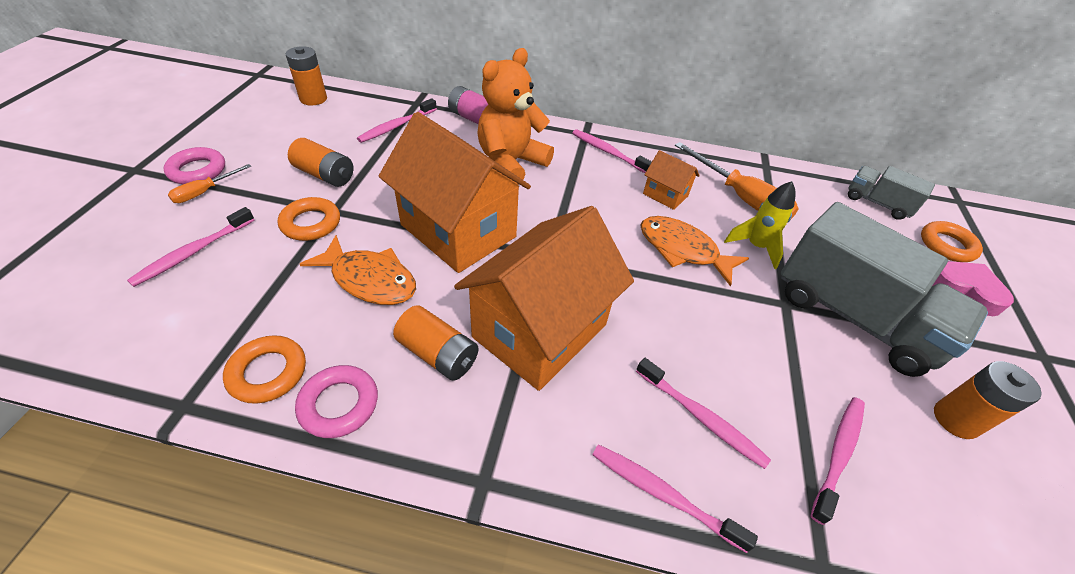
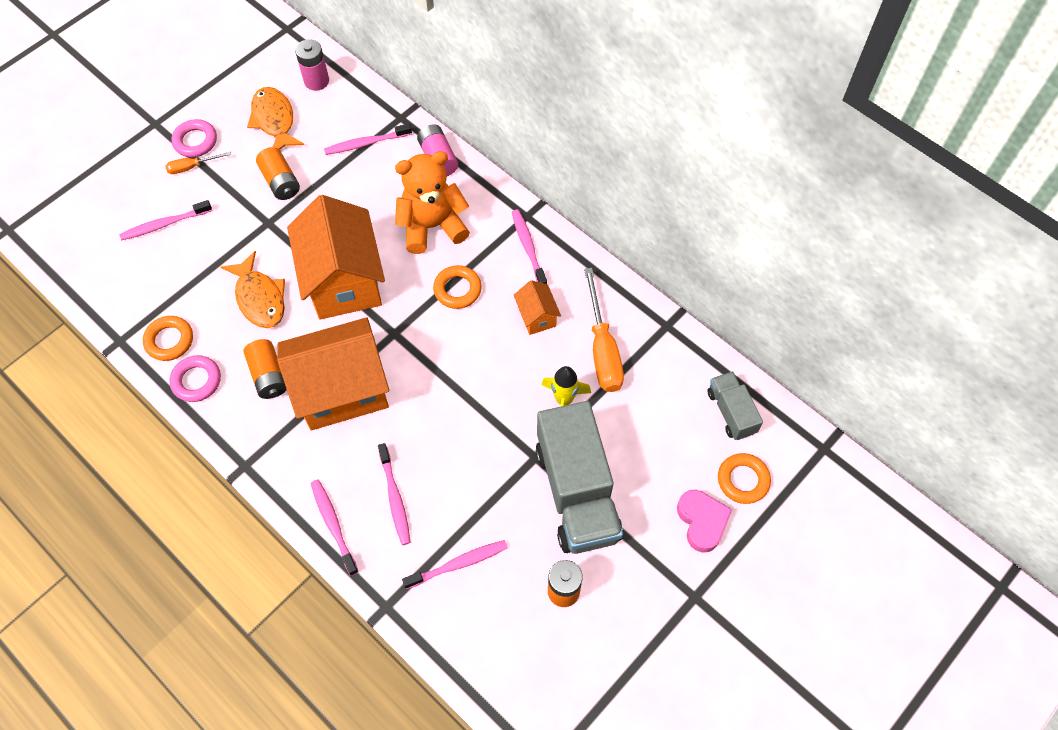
camera: 35 degrees right, 15 degrees up
orange ring [278,197,340,241] -> orange ring moved to [433,265,482,309]
orange battery [286,46,327,105] -> pink battery [295,39,329,91]
orange fish [640,216,749,287] -> orange fish moved to [247,87,304,150]

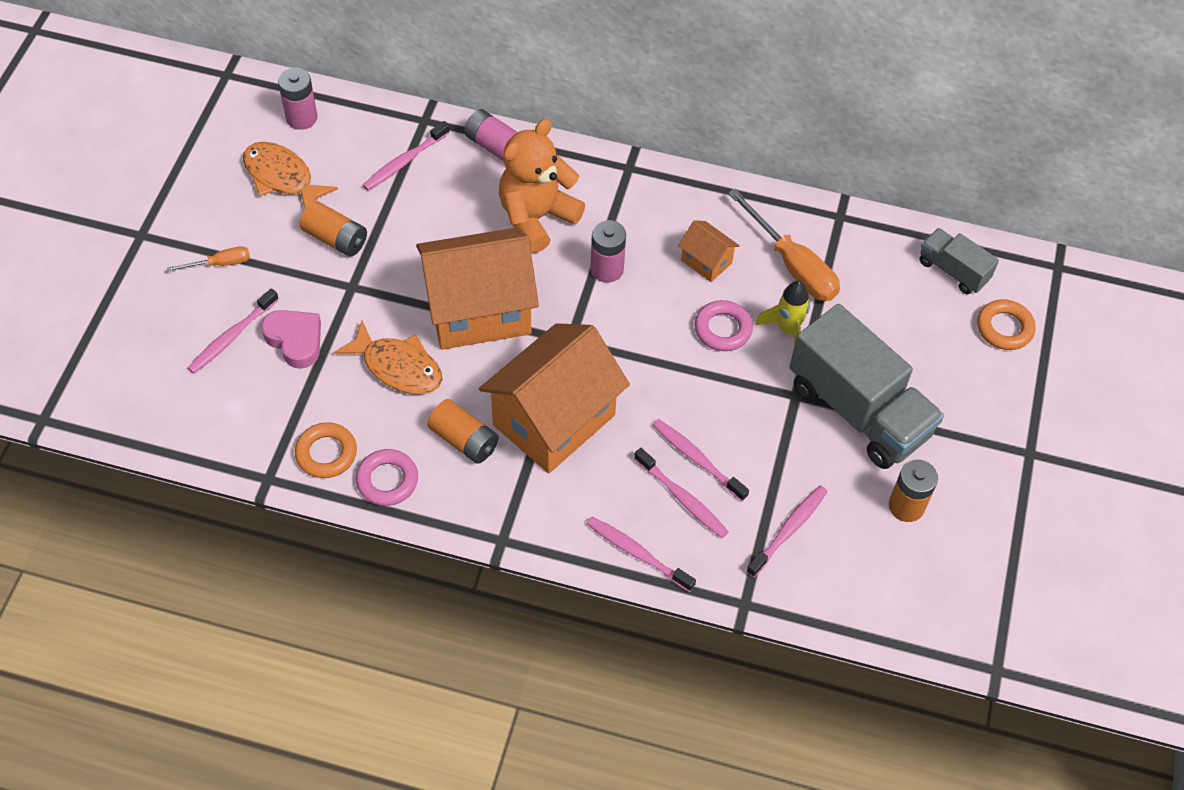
camera: 30 degrees left, 5 degrees down
orange screwdriver [165,152,231,174] -> orange screwdriver turned 150 degrees counterclockwise [167,246,250,272]
pink ring [171,119,217,157] -> pink ring moved to [695,300,753,351]
orange house [287,195,385,320] -> orange house turned 60 degrees counterclockwise [416,227,539,350]
orange ring [433,265,482,309] -> pink battery [590,220,626,283]
pink toothbrush [512,210,547,284] -> pink toothbrush moved to [653,419,749,501]
pink heart [677,490,733,553] -> pink heart moved to [261,310,321,369]

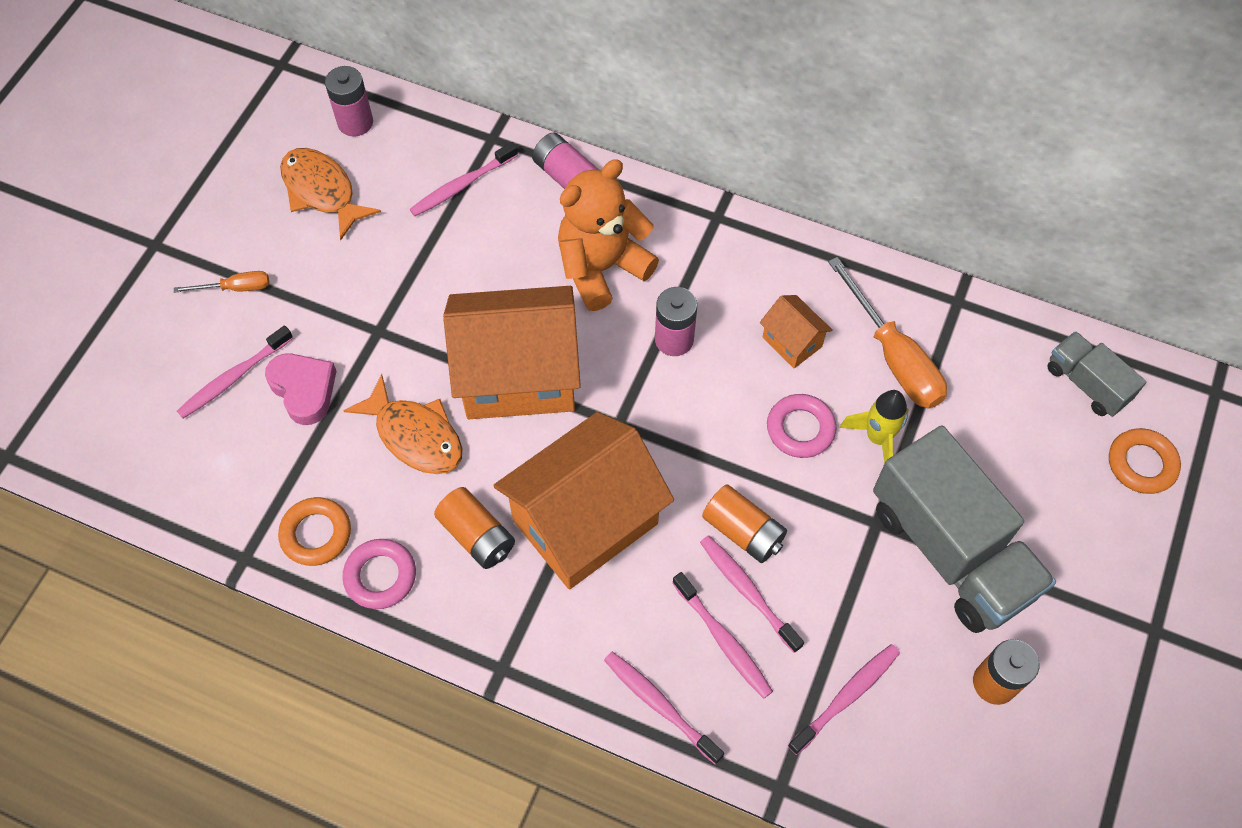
camera: 10 degrees right, 5 degrees up
orange battery [300,201,367,257] -> orange battery moved to [702,484,787,563]

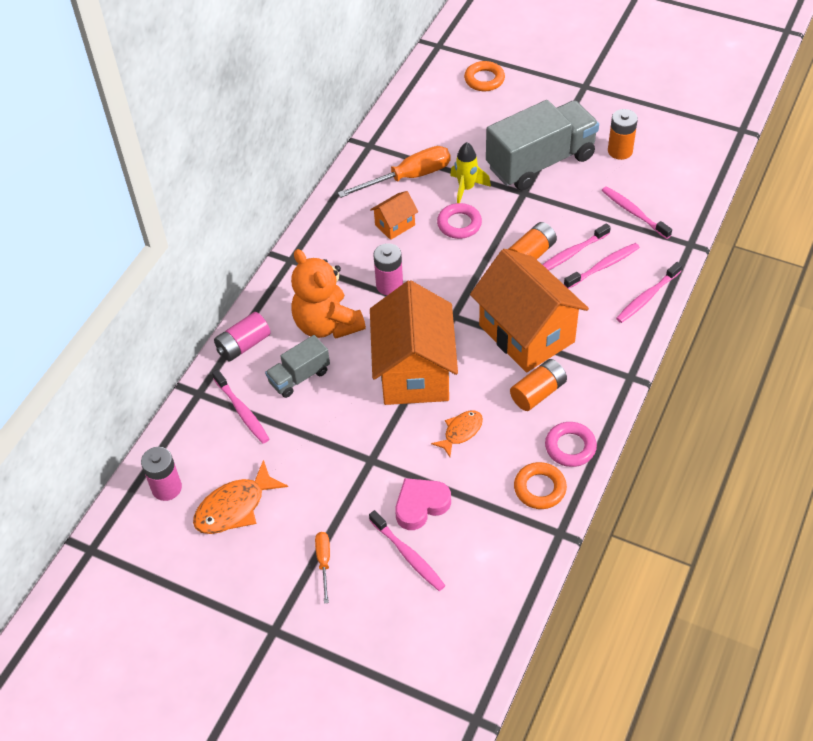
camera: 85 degrees left, 10 degrees down
orange fish [343,374,462,474] -> orange fish [431,411,483,457], size x0.62
grey truck [1047,331,1146,417] -> grey truck moved to [265,335,330,398]

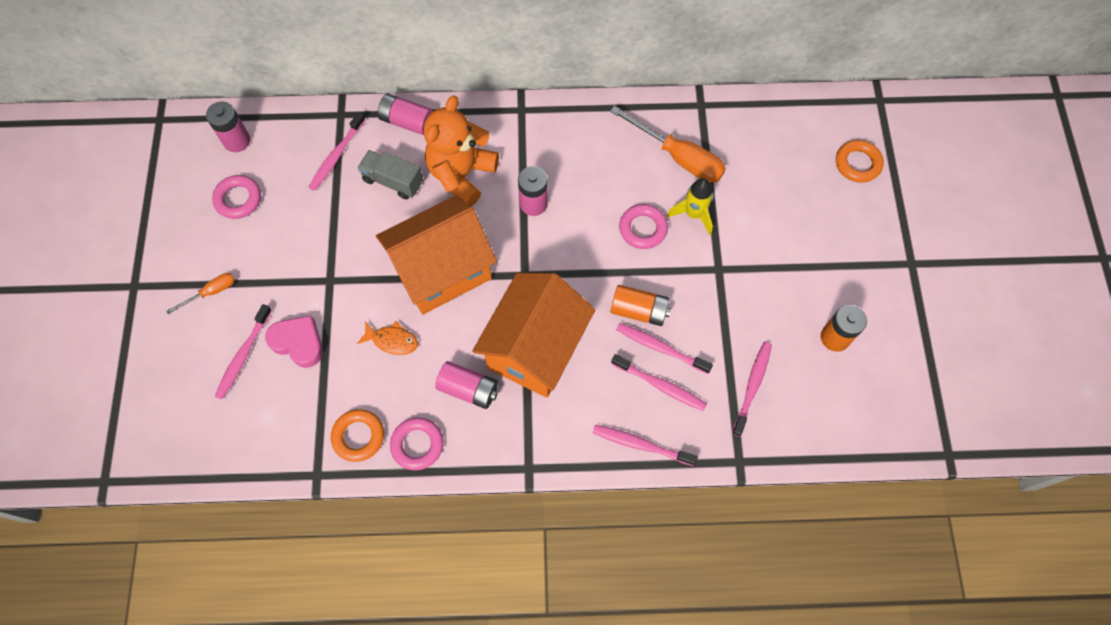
camera: 60 degrees right, 15 degrees up
orange fish [193,460,288,534] -> pink ring [212,175,261,219]
orange house [370,191,418,240] -> none
grey truck [486,100,599,191] -> none
orange battery [510,359,567,411] -> pink battery [435,361,498,409]

